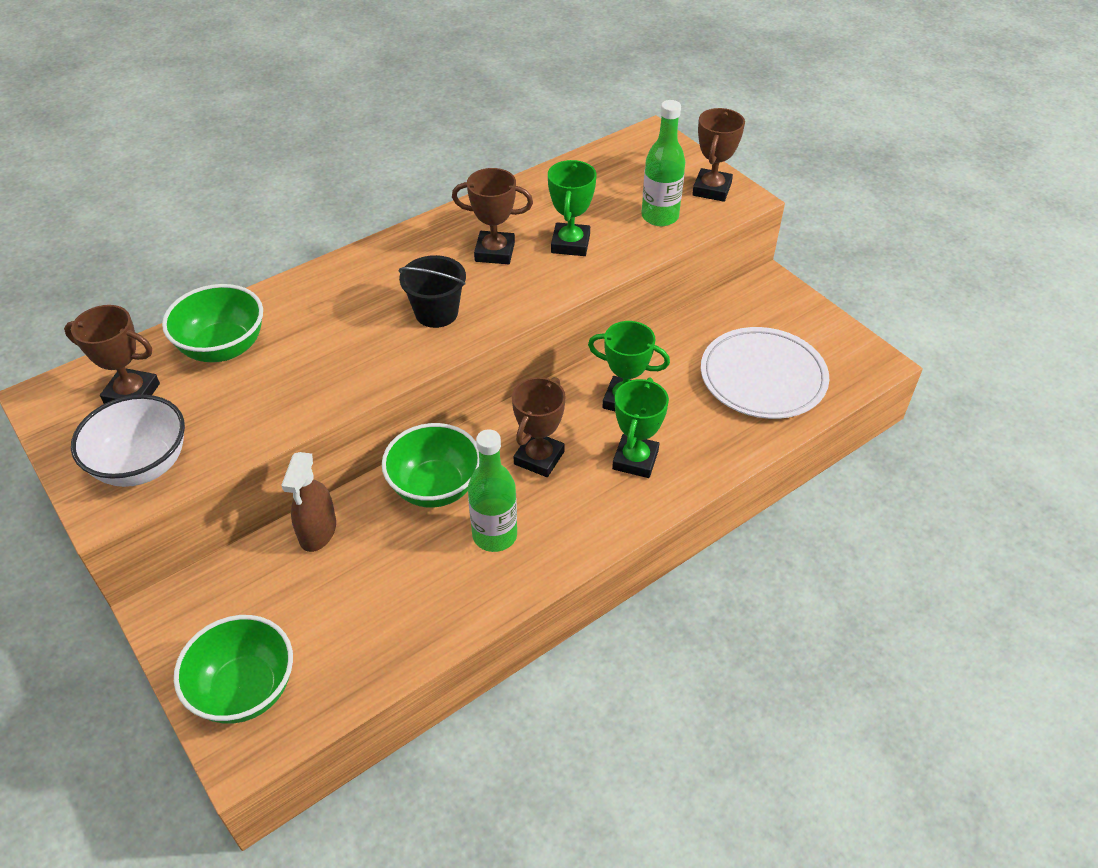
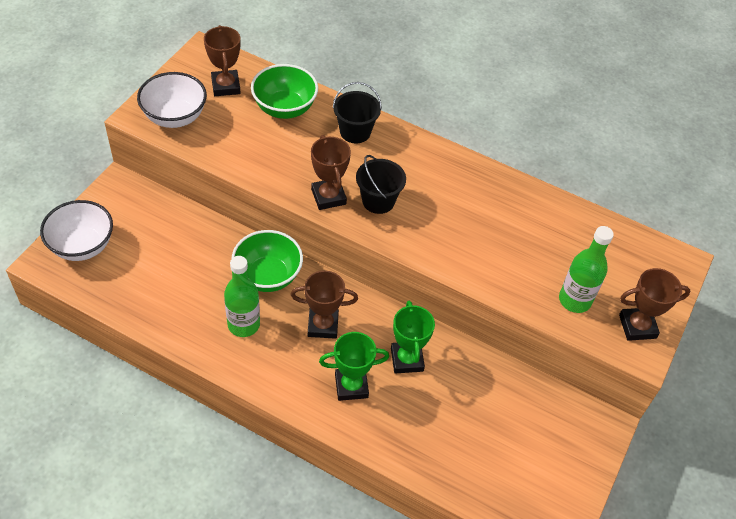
camera: 60 degrees right, 5 degrees up
green bowl [174,615,293,724] -> white bowl [40,200,113,261]
brown spray bottle [281,452,336,552] -> none
brown trophy [452,168,533,264] -> brown trophy moved to [311,135,351,210]
green trophy [548,160,596,256] -> none
white plate [701,327,829,419] -> none
none -> black bucket [333,82,382,143]

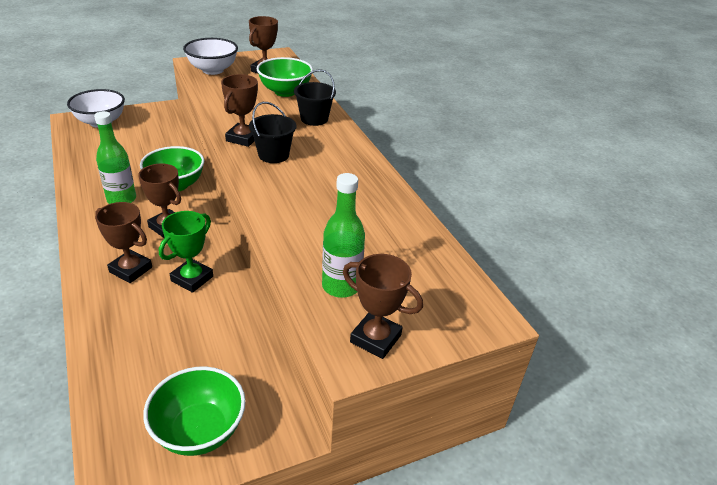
camera: 40 degrees right, 15 degrees down
green trophy [319,332,389,401] -> brown trophy [95,202,152,283]
none -> green bowl [143,366,246,456]

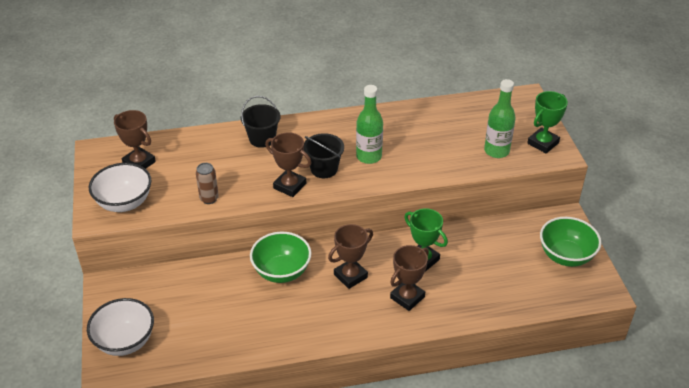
camera: 75 degrees left, 5 degrees up
green bottle [94,111,136,204] -> green bottle moved to [356,85,383,164]
green bowl [257,57,313,97] -> none
brown trophy [343,254,423,359] -> green trophy [527,91,568,153]
none -> brown can [196,163,219,204]

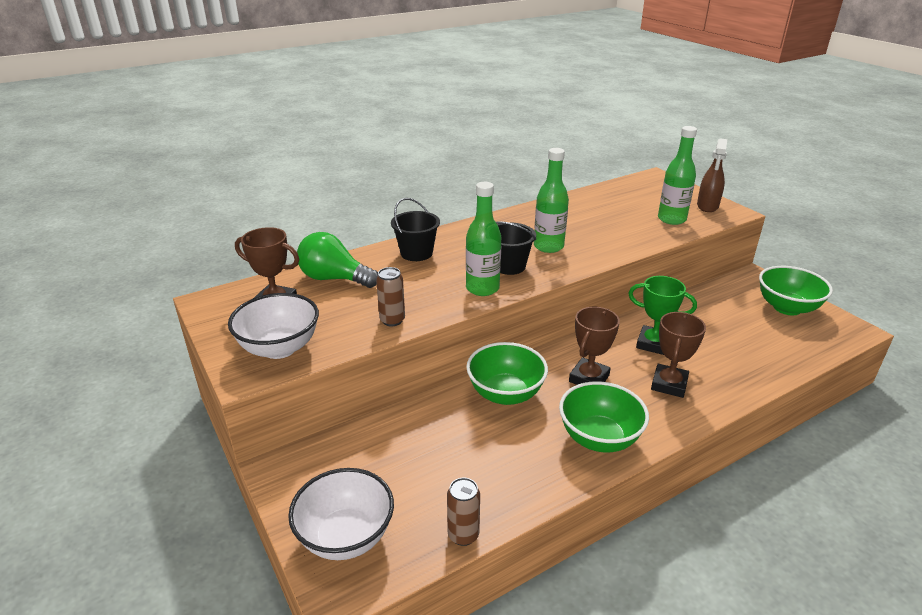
camera: 20 degrees left, 10 degrees down
brown trophy [265,132,311,197] -> green bottle [466,182,501,296]
green trophy [527,91,568,153] -> brown spray bottle [697,138,727,212]
none -> green light bulb [297,232,378,288]
none -> brown can [447,477,480,546]
none -> green bowl [559,381,649,452]

